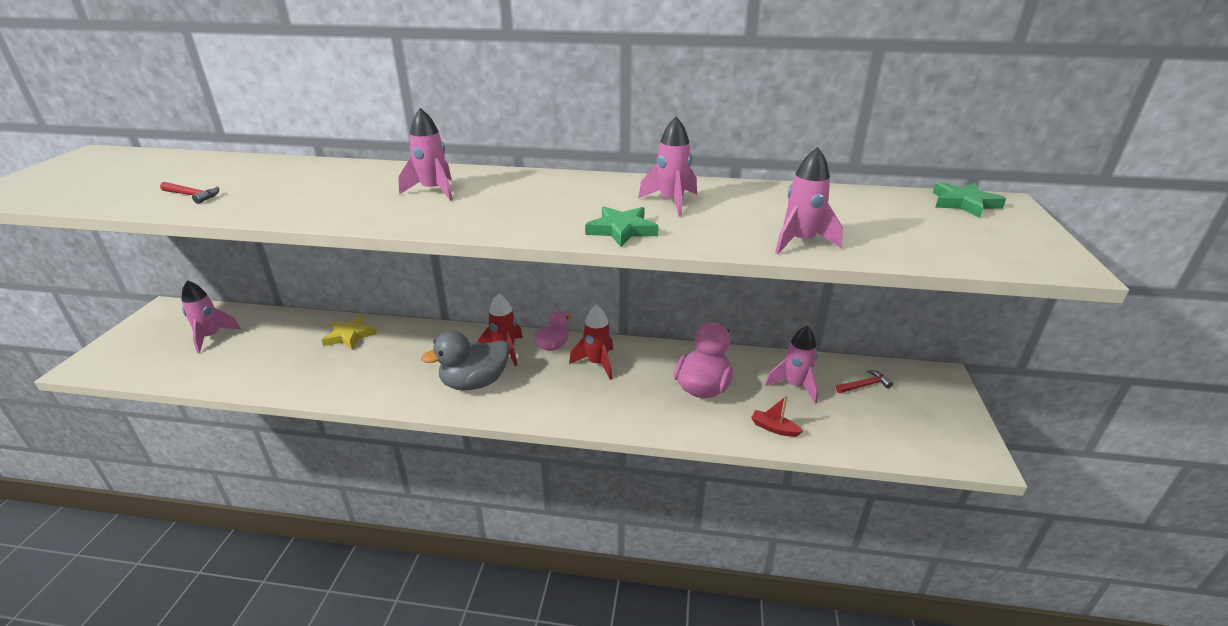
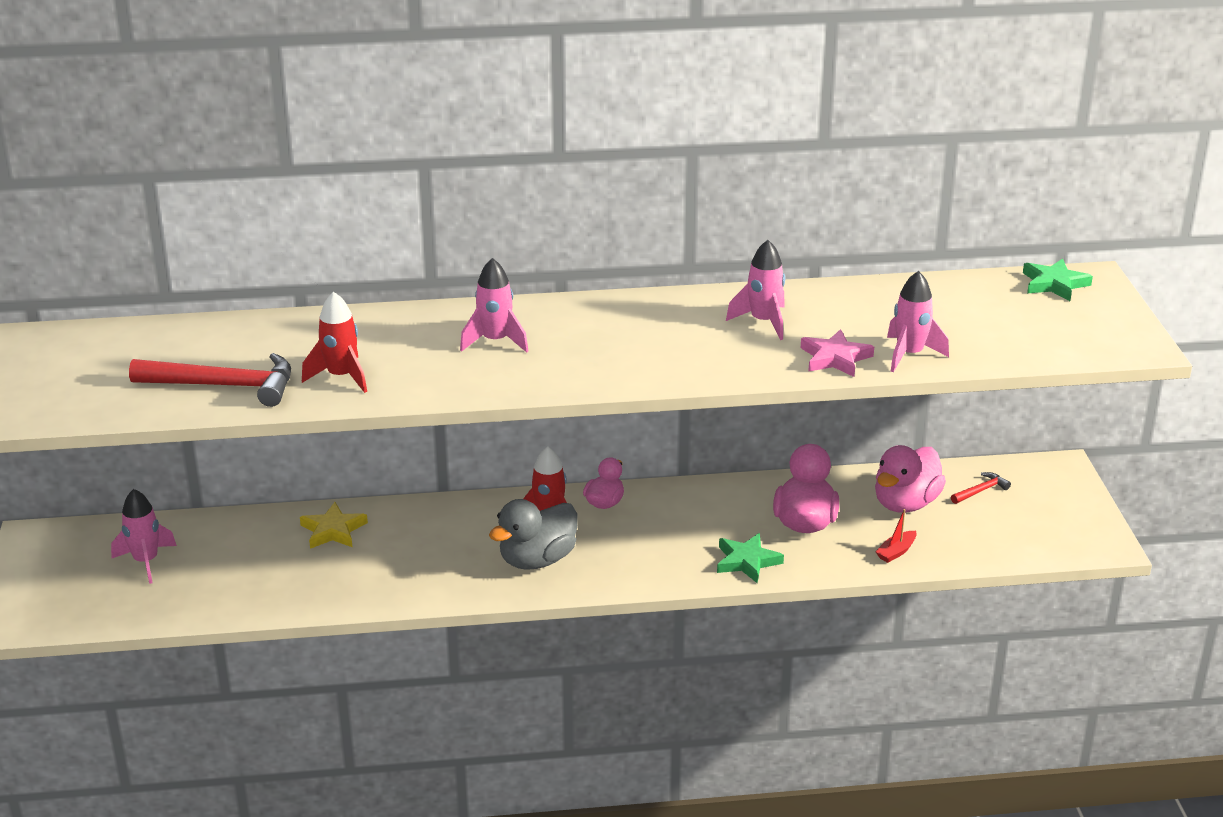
camera: 15 degrees left, 0 degrees up
red hammer [160,182,219,204] -> red hammer [129,353,291,407], size x2.13
red rocket [569,305,613,380] -> red rocket moved to [302,292,367,393]
green star [585,206,659,247] -> green star moved to [717,533,784,583]
red boat [751,396,803,437] -> red boat turned 60 degrees counterclockwise [875,509,917,563]
pink rocket [765,326,819,404] -> pink duck [875,445,946,513]
none -> pink star [801,329,874,377]

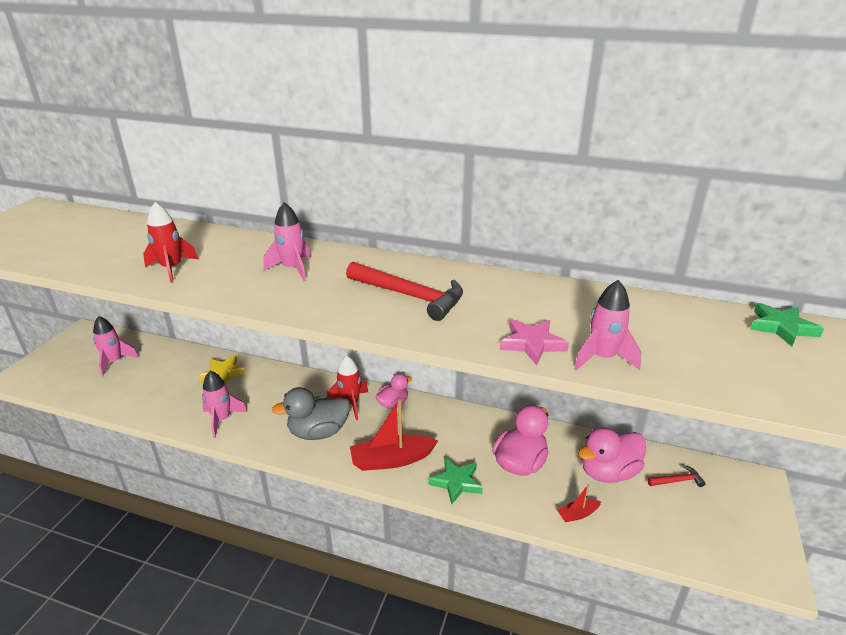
camera: 25 degrees right, 0 degrees up
red hammer [129,353,291,407] -> red hammer moved to [346,262,463,321]
pink rocket [726,240,785,340] -> pink rocket moved to [202,371,247,438]
none -> red boat [350,399,438,471]

